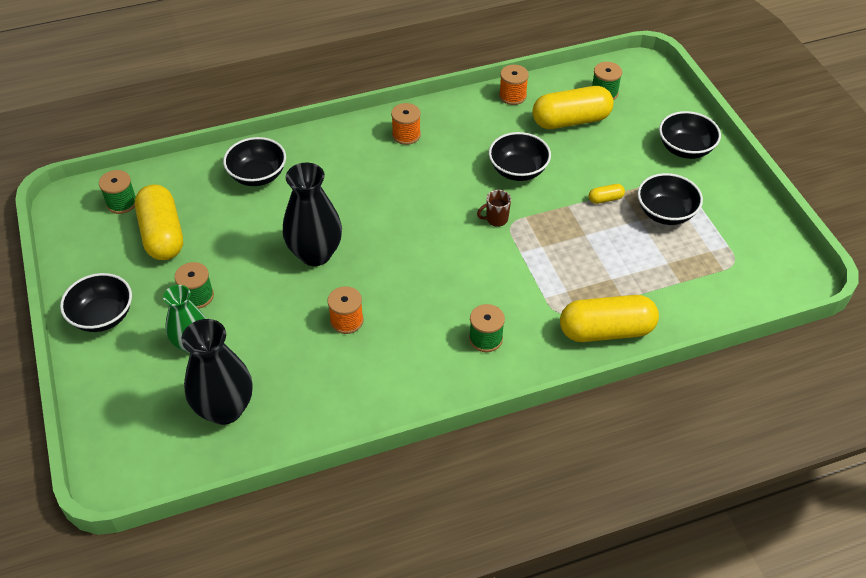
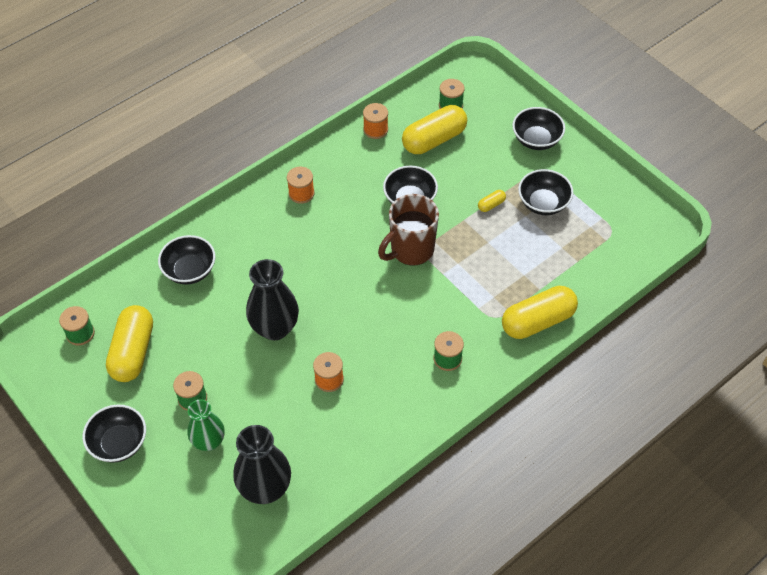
camera: 20 degrees left, 5 degrees up
yellow capsule [135,184,183,260] -> yellow capsule turned 45 degrees clockwise [106,305,153,382]
brown mug [477,190,511,227] -> brown mug [378,194,439,266], size x2.26

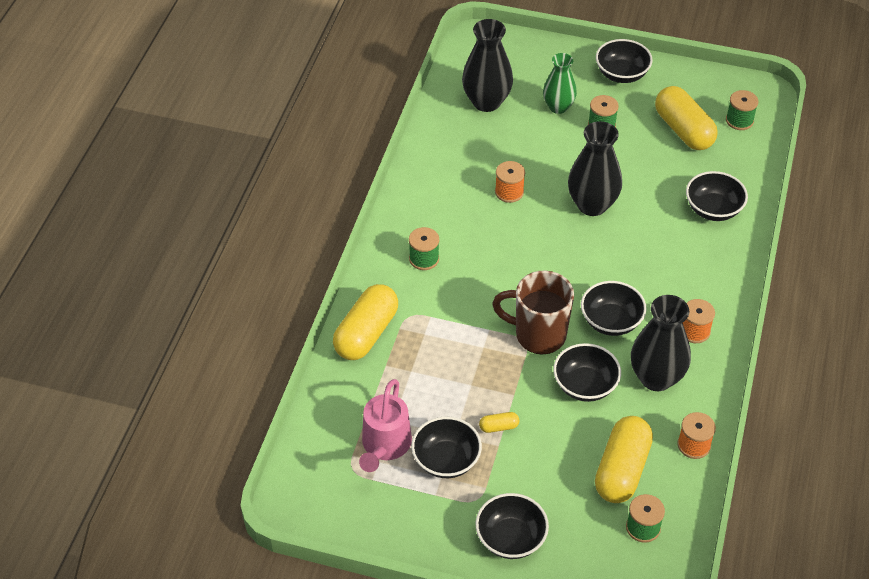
camera: 145 degrees right, 5 degrees down
brown mug [378,194,439,266] -> brown mug turned 90 degrees counterclockwise [492,271,574,354]
yellow capsule [478,190,506,212] -> yellow capsule turned 60 degrees clockwise [479,412,519,433]
none -> pink watering can [359,379,412,472]
none -> black bowl [581,281,647,336]
none -> black vase [631,295,691,391]

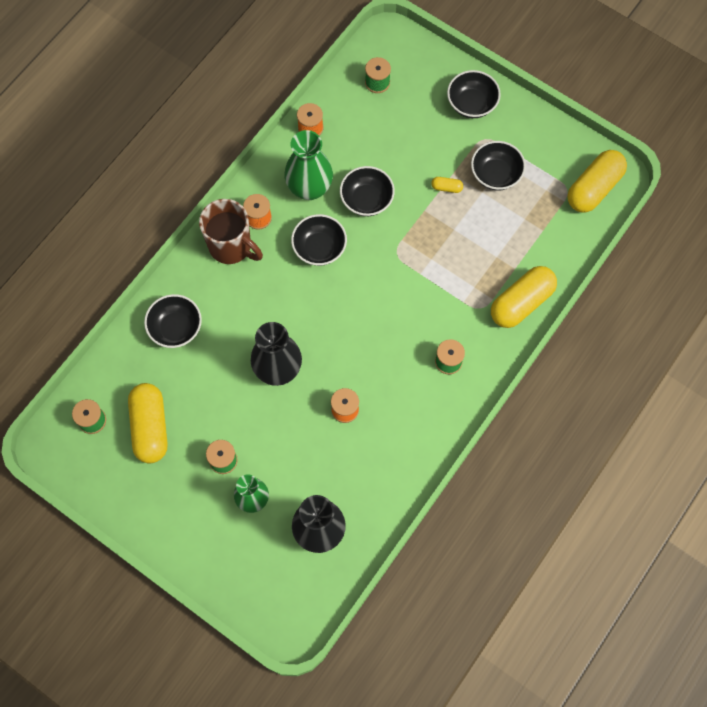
camera: 160 degrees left, 20 degrees up
pink watering can [359,379,412,472] -> none
brown mug [492,271,574,354] -> brown mug moved to [199,199,263,264]
yellow capsule [595,416,653,503] -> yellow capsule moved to [567,150,627,213]
black bowl [596,39,653,83] -> none
black vase [631,295,691,391] -> green vase [285,130,333,200]

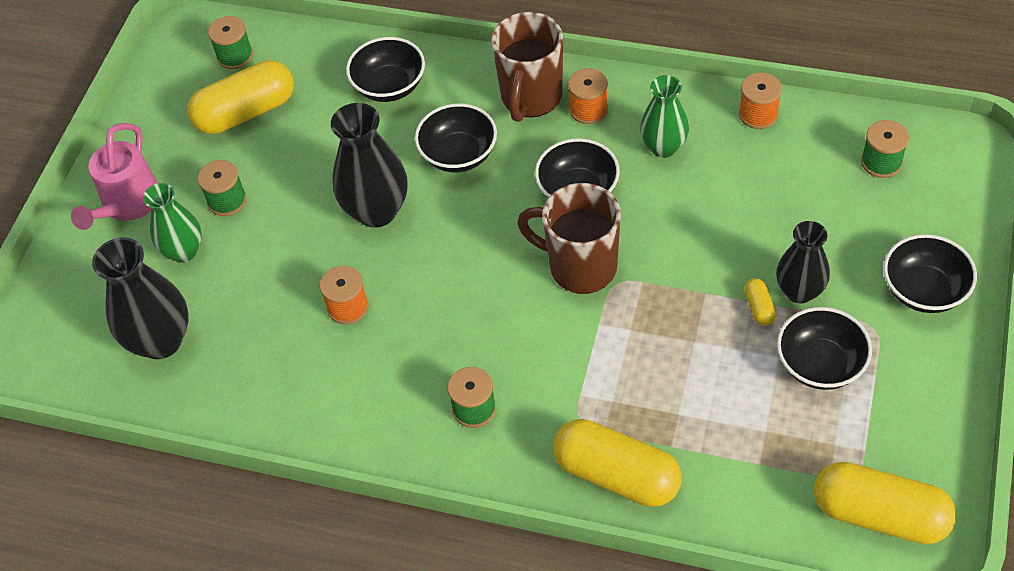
camera: 75 degrees right, 15 degrees down
green vase [285,130,333,200] -> green vase [640,75,689,158], size x0.66
black bowl [340,166,395,216] -> black bowl moved to [415,103,497,173]
none -> pink watering can [71,123,158,230]
none -> brown mug [517,183,621,294]
none -> black vase [776,221,830,303]

